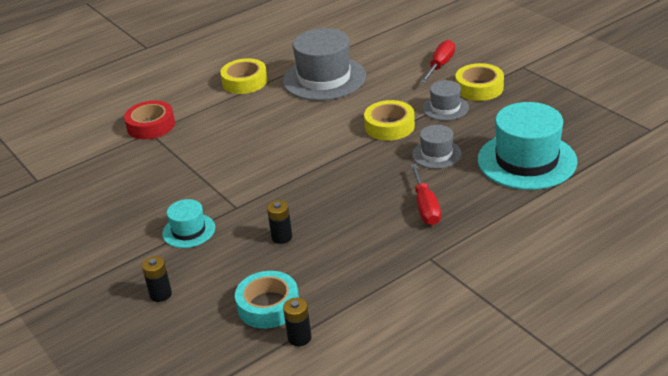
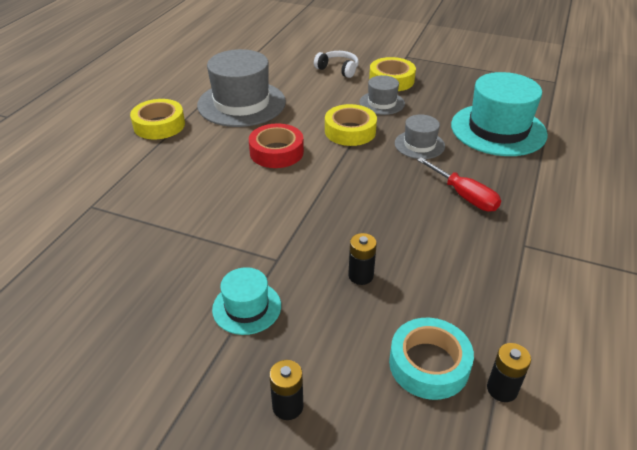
camera: 35 degrees left, 5 degrees up
red tape [124,100,175,139] -> red tape moved to [249,123,304,168]
red screwdriver [420,40,455,83] -> white headphones [314,51,359,78]

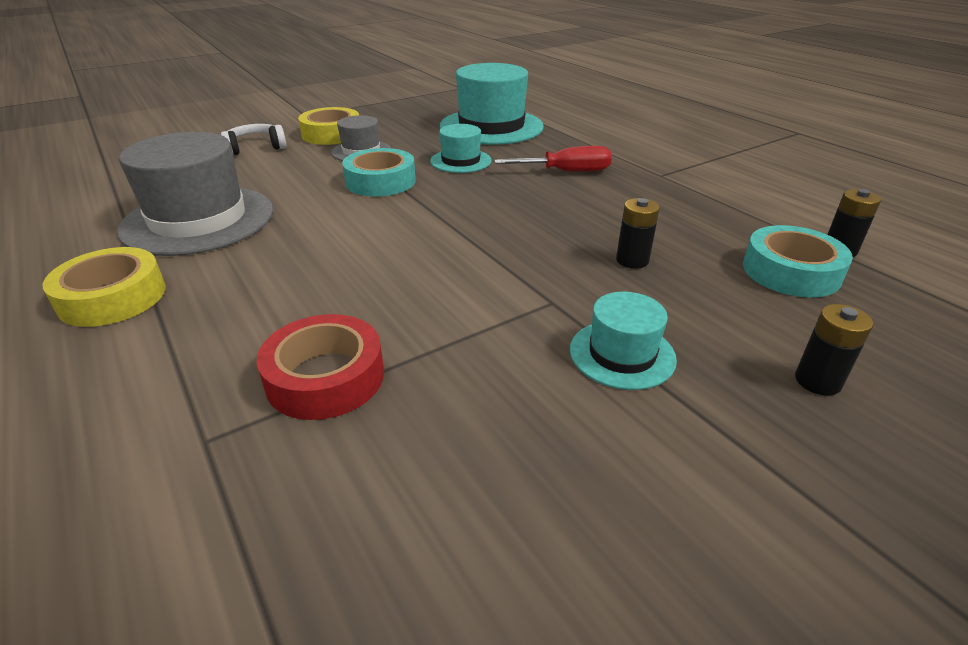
camera: 55 degrees left, 5 degrees down
red tape [249,123,304,168] -> red tape moved to [257,314,384,420]
yellow tape [325,104,377,146] -> turquoise tape [342,148,416,196]
grey hat [395,115,445,159] -> turquoise hat [430,124,492,173]

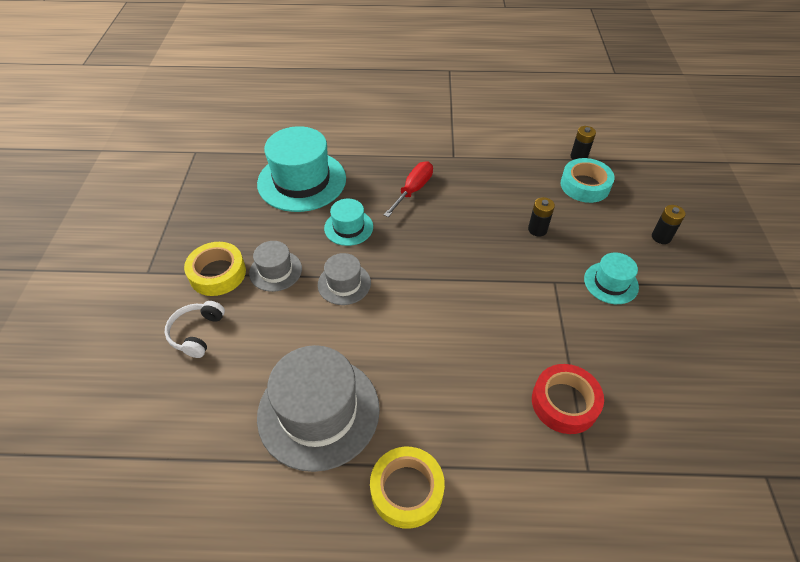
camera: 55 degrees left, 15 degrees up
turquoise tape [342,148,416,196] -> grey hat [318,253,371,305]

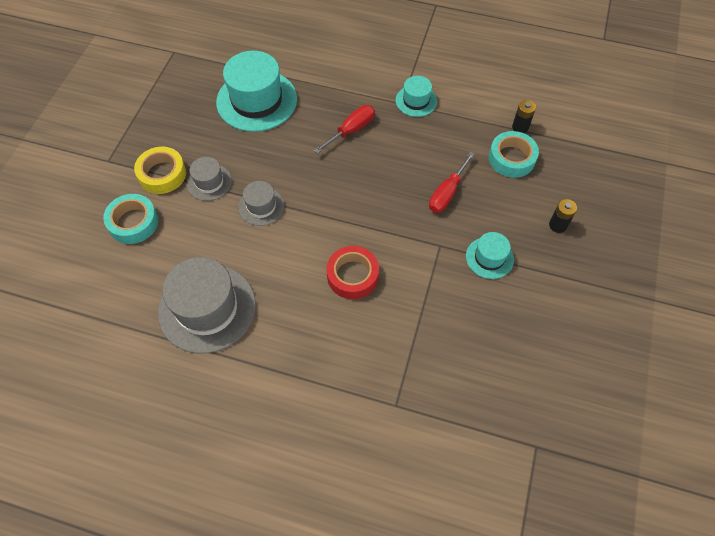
camera: 15 degrees right, 10 degrees up
white headphones [165,301,225,358] -> turquoise tape [103,194,158,244]
turquoise hat [324,199,373,246] -> turquoise hat moved to [396,76,437,117]
yellow tape [370,447,445,529] -> none
black battery [528,197,555,237] -> red screwdriver [429,152,475,213]
red tape [532,364,604,434] -> red tape moved to [326,246,379,299]

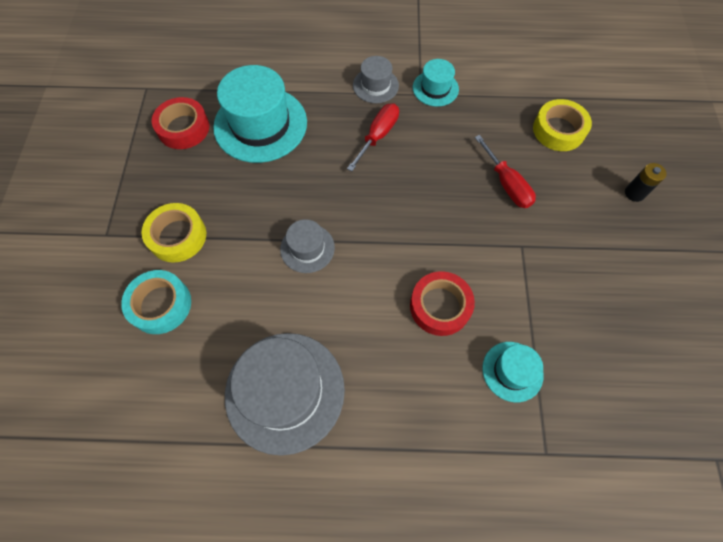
camera: 15 degrees left, 5 degrees up
grey hat [187,157,232,201] -> grey hat moved to [353,56,399,103]
red screwdriver [429,152,475,213] -> red screwdriver turned 45 degrees counterclockwise [475,135,536,208]
turquoise hat [466,232,514,279] -> turquoise hat moved to [482,342,544,402]
turquoise tape [489,131,539,178] -> yellow tape [533,99,592,151]
black battery [512,100,536,133] -> none
none -> red tape [152,97,209,149]

